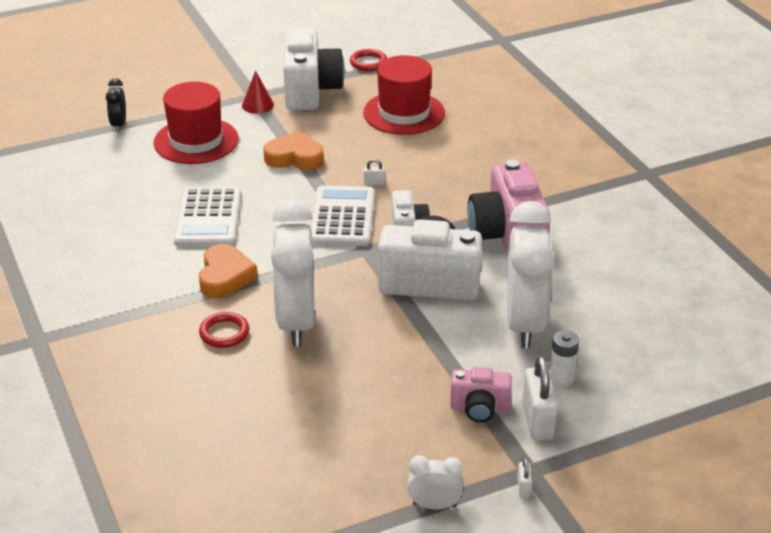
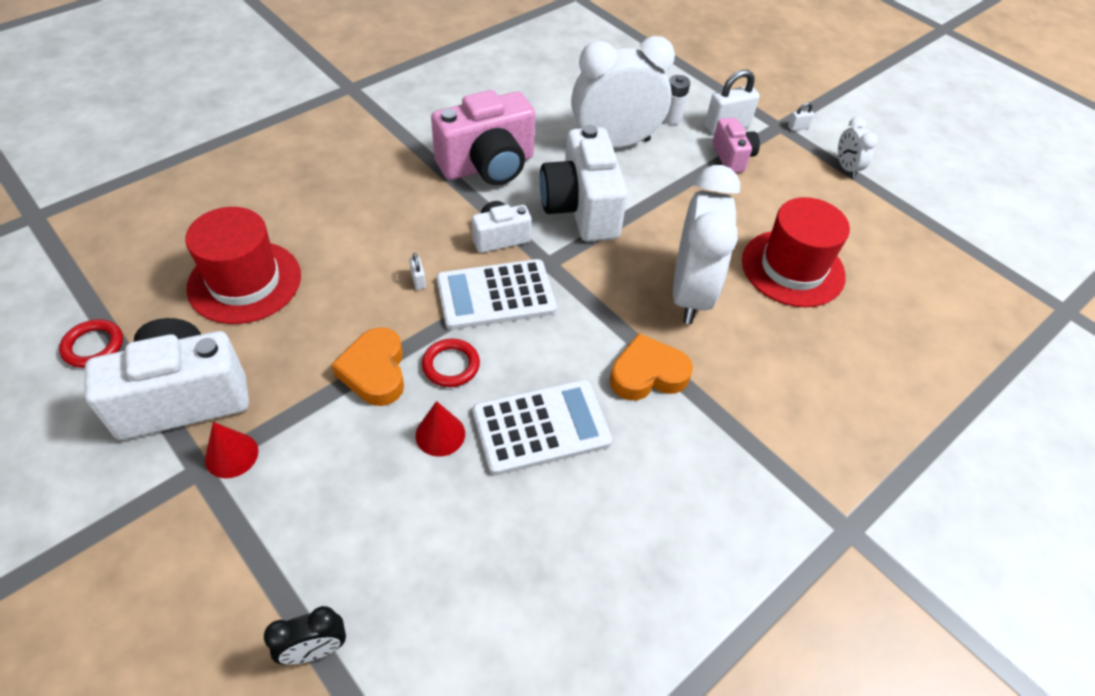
camera: 110 degrees left, 15 degrees up
red hat [153,82,239,164] -> red hat moved to [742,197,850,307]
red ring [199,312,249,348] -> red ring moved to [422,339,480,387]
white clock [271,199,315,346] -> white clock turned 60 degrees counterclockwise [673,165,740,324]
none -> red cone [415,401,465,456]

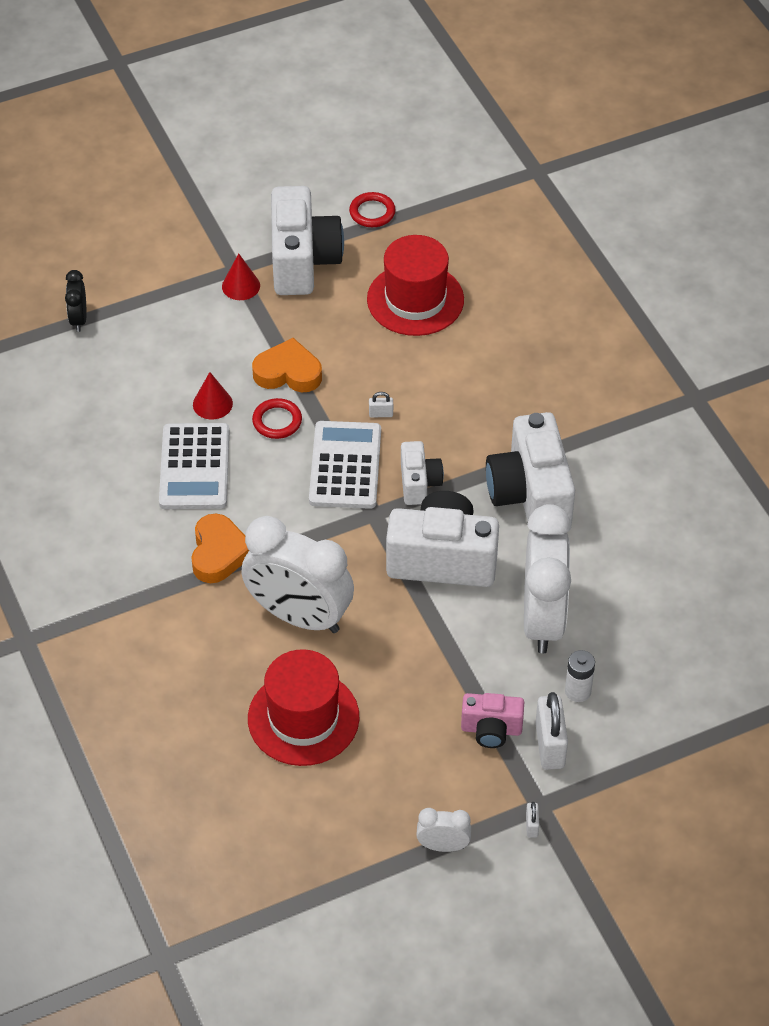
camera: 110 degrees right, 0 degrees up
pink camera [431,90,535,185] -> white camera [486,412,575,526]

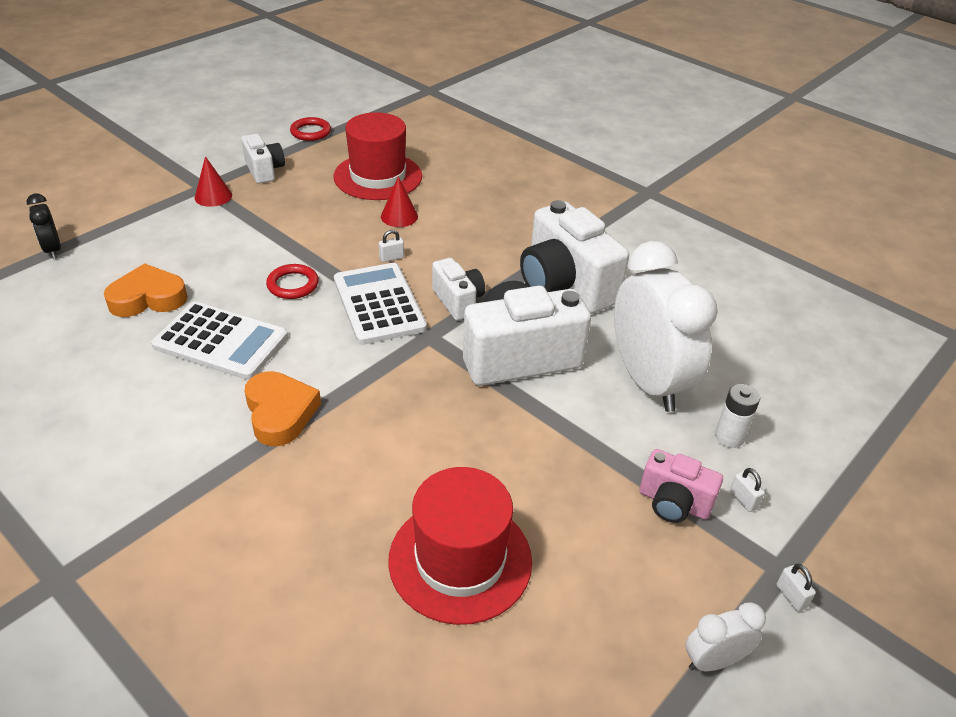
camera: 25 degrees left, 10 degrees down
white calculator [159,423,229,509] -> white calculator turned 45 degrees counterclockwise [151,301,288,380]
red cone [193,372,233,419] -> red cone moved to [381,176,418,227]
white clock [241,516,354,633] -> none
orange heart [252,338,322,392] -> orange heart moved to [104,263,188,317]
white camera [271,186,344,295] -> white camera [241,134,285,184], size x0.53
pink camera [461,693,524,748] -> pink camera turned 45 degrees clockwise [639,449,723,523]
white padlock [535,692,568,770] -> white padlock [730,468,765,512], size x0.46

